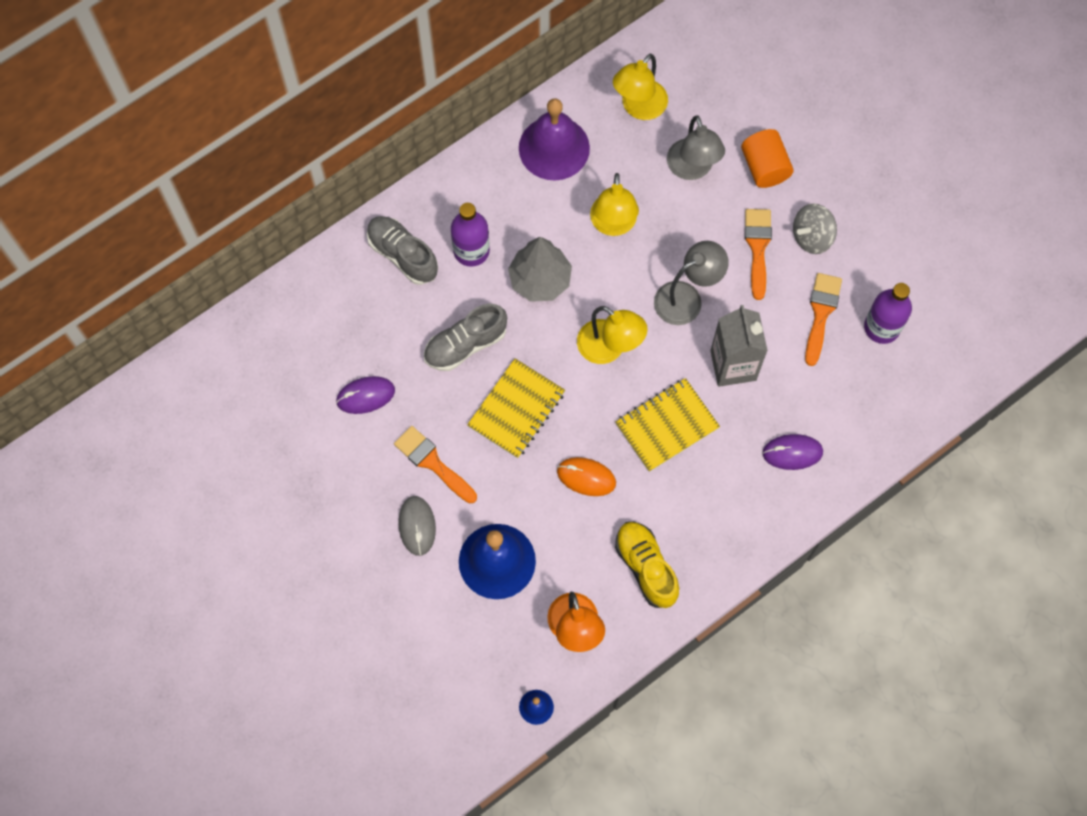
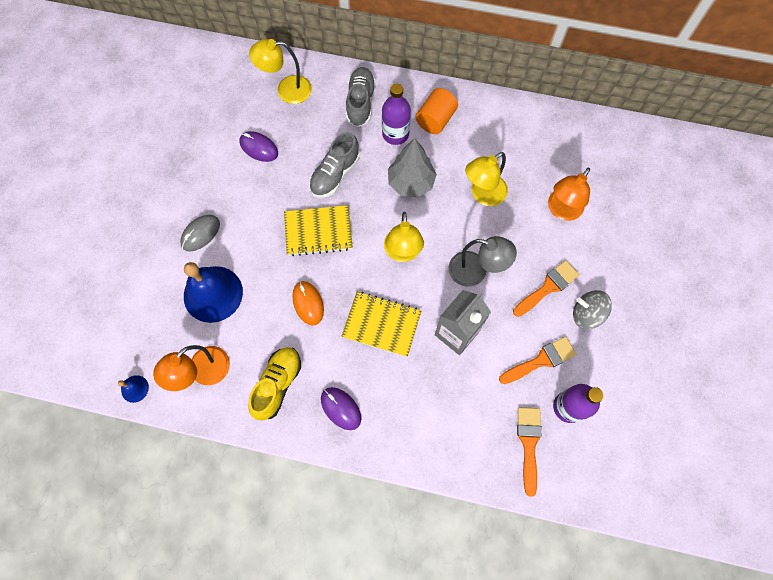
camera: 50 degrees right, 0 degrees up
orange brush [394,426,477,503] -> orange brush moved to [517,407,542,497]
grey shoe [424,304,507,371] -> grey shoe turned 75 degrees counterclockwise [309,132,360,198]
purple bell [519,98,590,181] -> none
yellow lamp [613,54,668,120] -> yellow lamp moved to [249,39,312,104]
grey lamp [667,115,725,180] -> orange lamp [548,168,590,221]
orange cylinder [741,129,794,188] -> orange cylinder moved to [416,88,458,134]
purple mouse [763,434,823,470] -> purple mouse moved to [321,387,361,430]

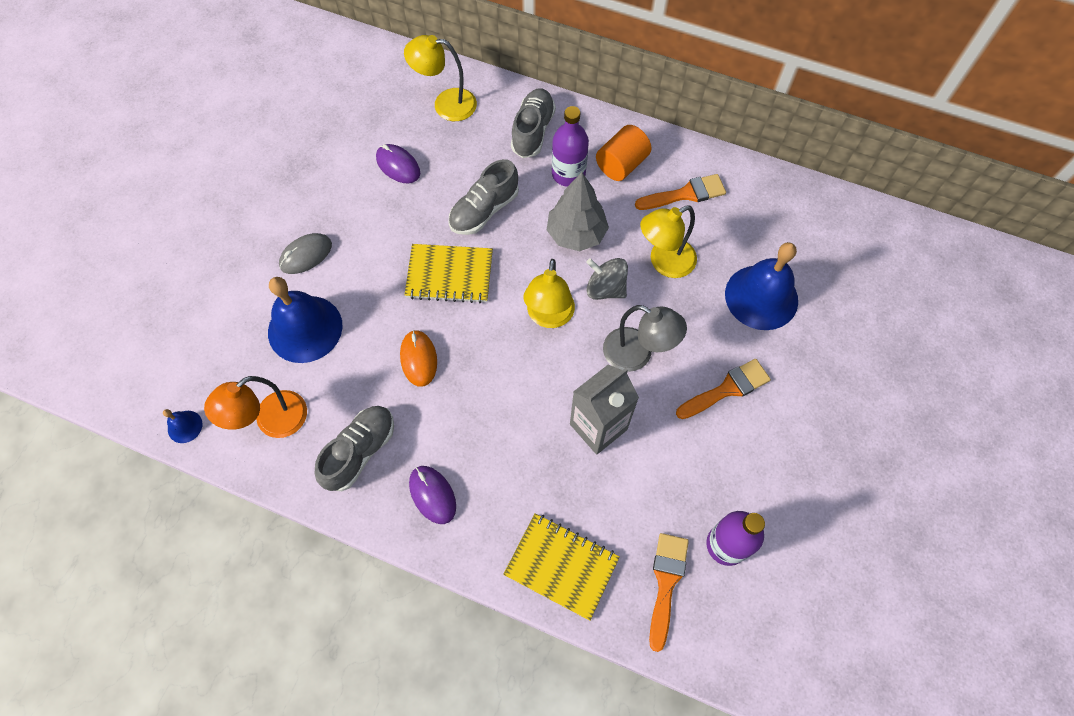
camera: 10 degrees right, 5 degrees down
yellow shoe [248,347,301,421] -> grey shoe [315,406,394,491]
yellow notebook [341,292,421,357] -> yellow notebook moved to [503,513,620,621]
orange brush [499,336,577,384] -> orange brush moved to [635,174,726,210]
orange lamp [548,168,590,221] -> blue bell [725,242,798,330]
grey spinning top [573,290,612,329] -> grey spinning top moved to [586,258,628,300]

